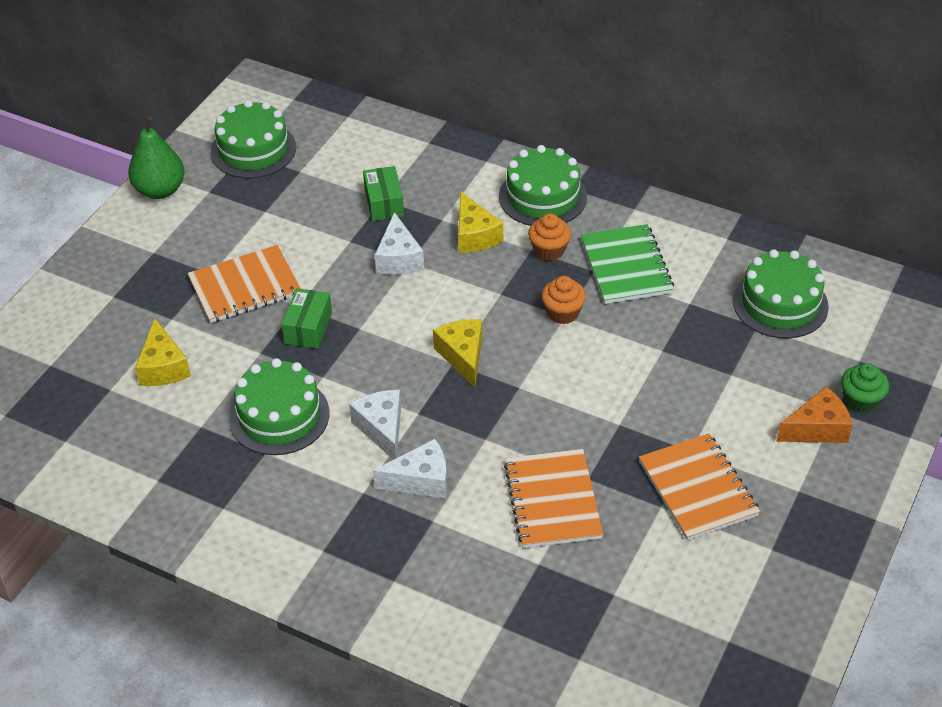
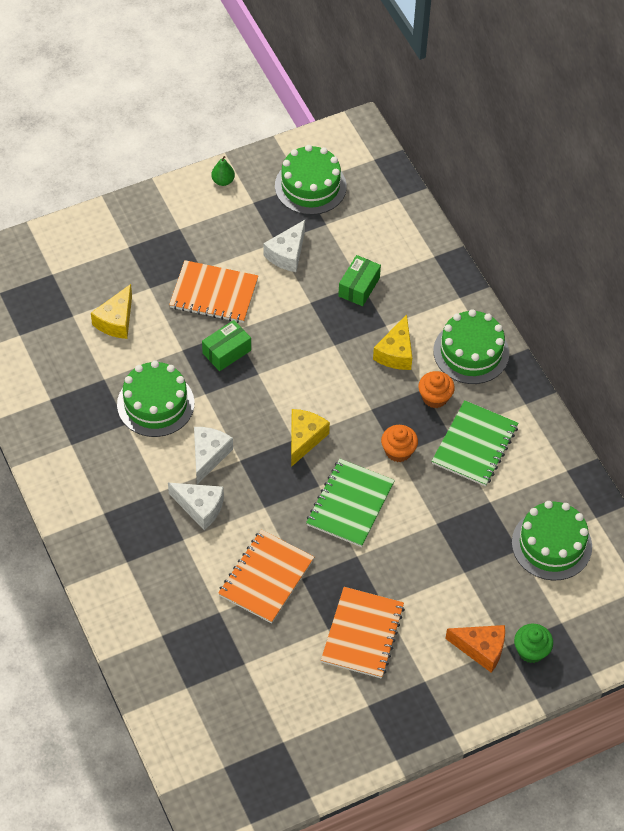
camera: 35 degrees right, 10 degrees up
green pear [128,117,185,199] -> green pear [211,156,235,186], size x0.52
white cheese [375,212,424,275] -> white cheese moved to [264,220,305,272]
none -> green notebook [306,459,395,547]

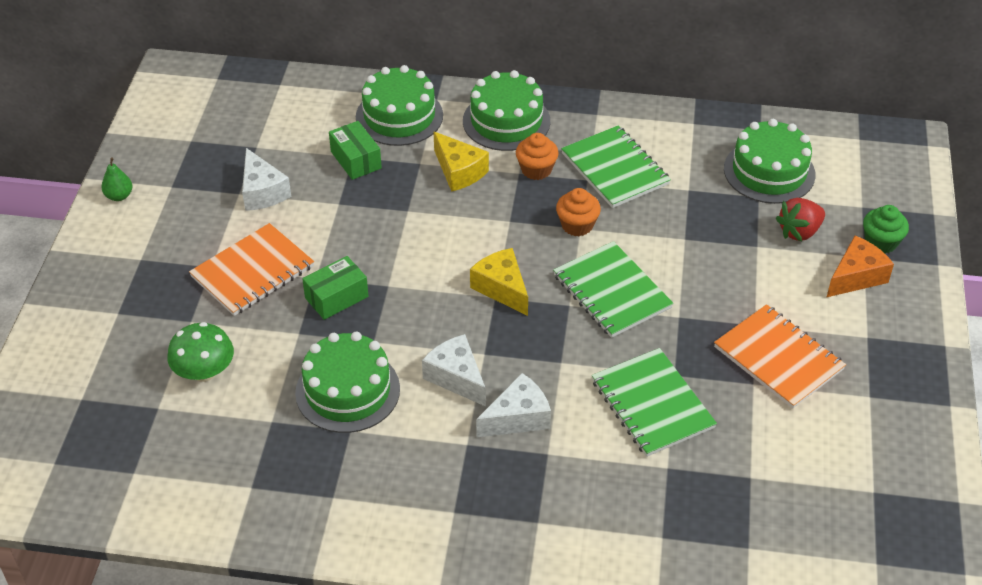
camera: 55 degrees left, 10 degrees down
yellow cheese [91,284,132,339] -> green mushroom [168,322,234,382]
green box [202,320,251,371] -> green box turned 60 degrees clockwise [302,256,368,320]
orange notebook [218,529,314,623] -> green notebook [592,348,717,457]
green cake [275,145,347,215] -> green cake moved to [356,65,443,146]
none -> red strawberry [776,198,825,242]

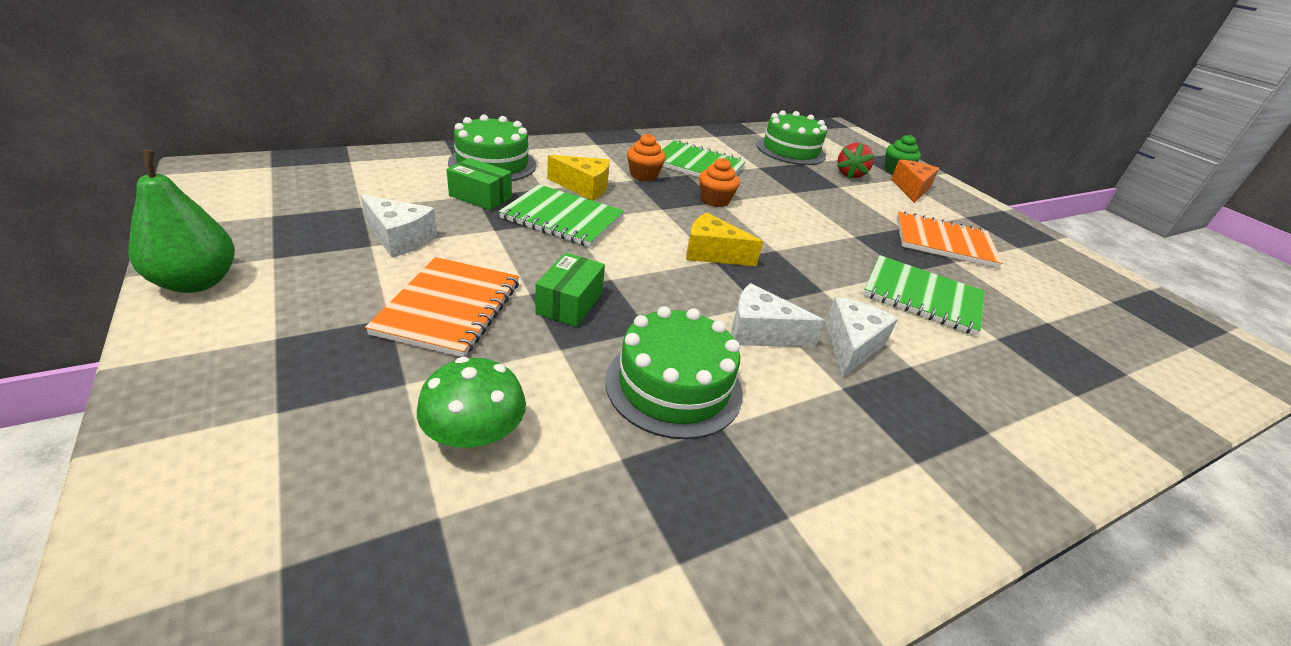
camera: 40 degrees left, 10 degrees down
green pear [101,158,132,201] -> green pear [128,149,235,293], size x1.93
green cake [463,70,550,151] -> none
green notebook [553,241,673,338] -> green notebook moved to [499,184,624,247]

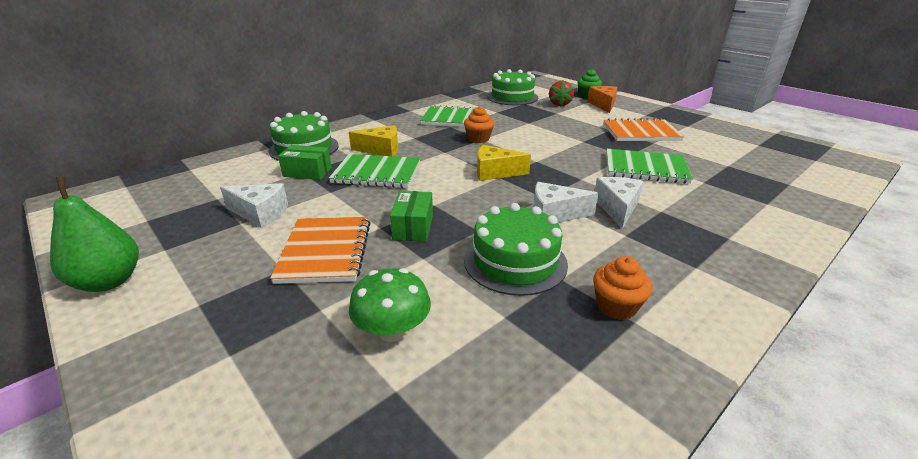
camera: 10 degrees left, 5 degrees down
orange cupcake [627,134,666,182] -> orange cupcake moved to [593,256,652,320]

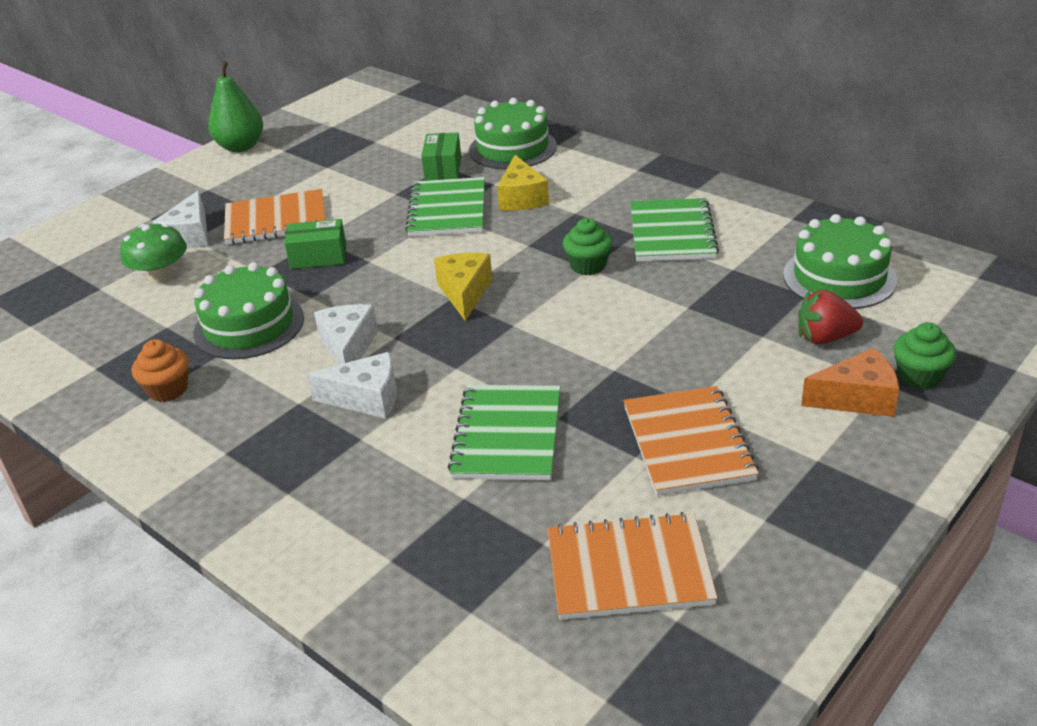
camera: 85 degrees right, 5 degrees up
white cheese [220,183,288,228] -> white cheese moved to [152,190,208,248]
orange cupcake [464,106,494,143] -> green cupcake [563,218,613,275]
none -> orange notebook [548,512,718,620]

